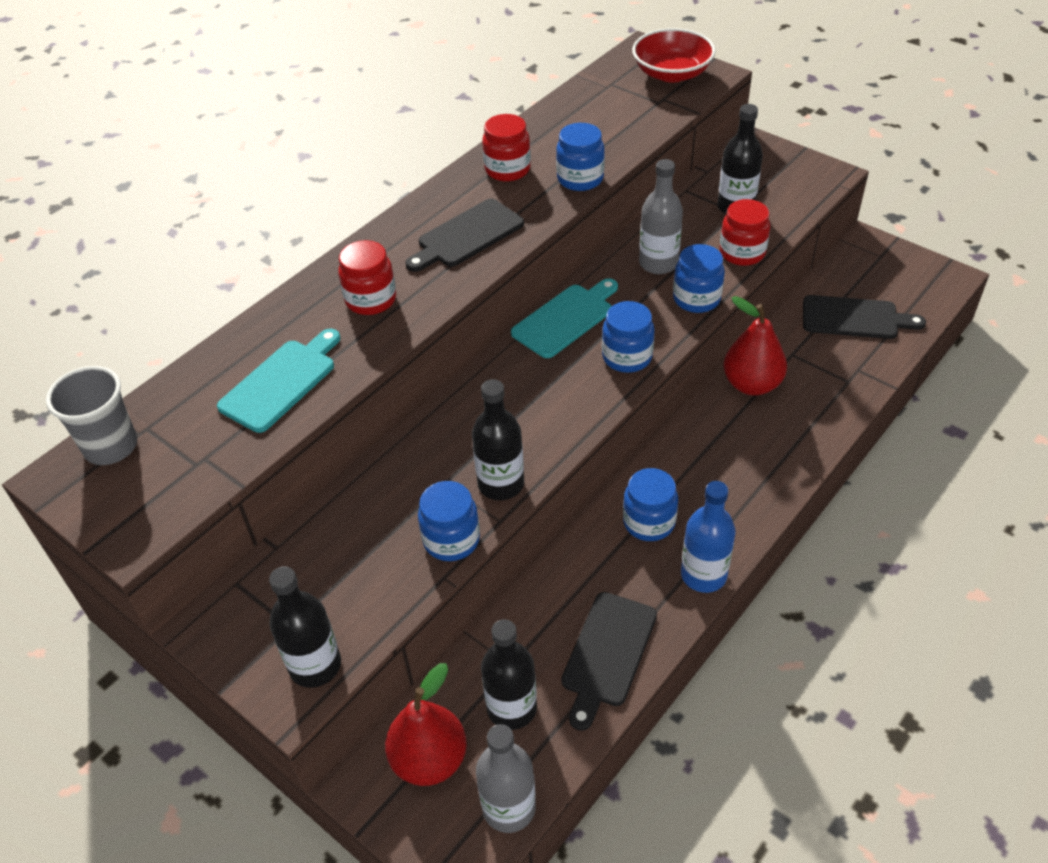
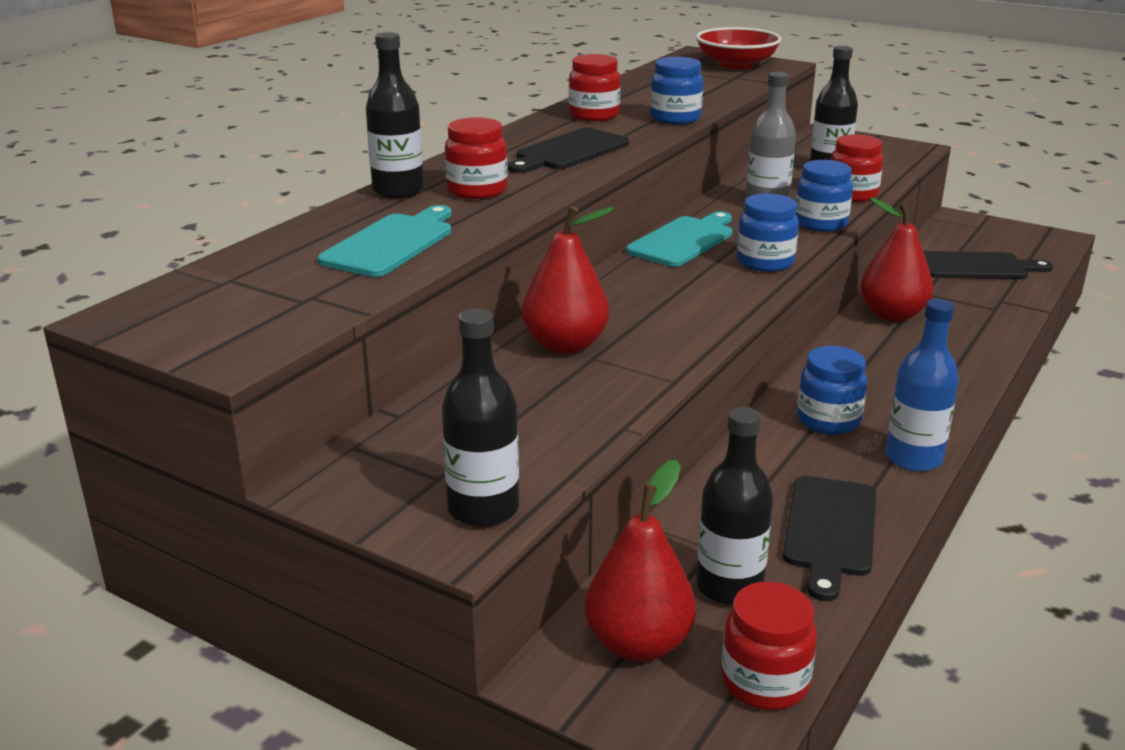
camera: 10 degrees left, 20 degrees down
grey cup [46,366,137,465] -> none
blue jar [418,481,480,561] -> none
black bottle [472,379,524,500] -> black bottle moved to [366,32,424,198]
grey bottle [476,724,536,833] -> red jar [722,582,817,710]
none -> red pear [522,206,614,354]

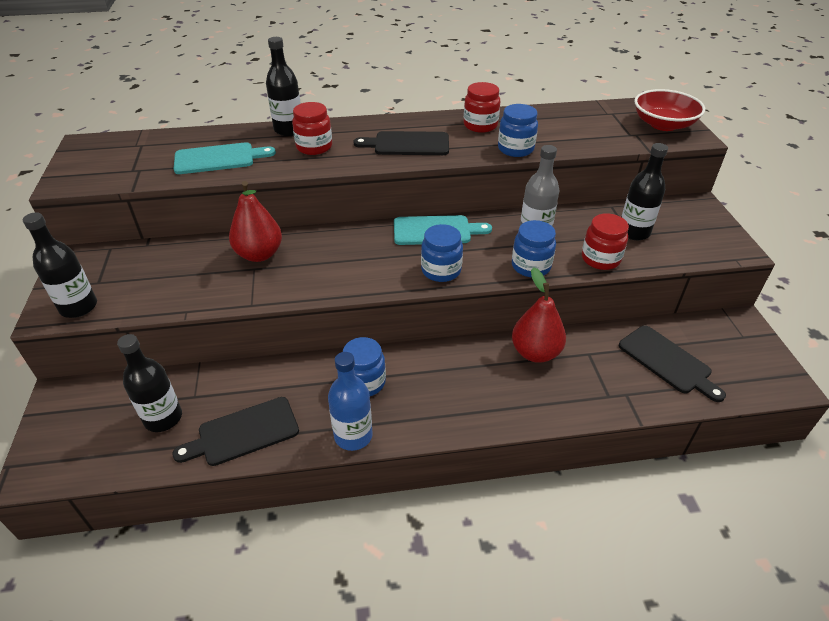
camera: 50 degrees right, 15 degrees up
red pear [585,459,696,662] -> none
red jar [722,582,817,710] -> none

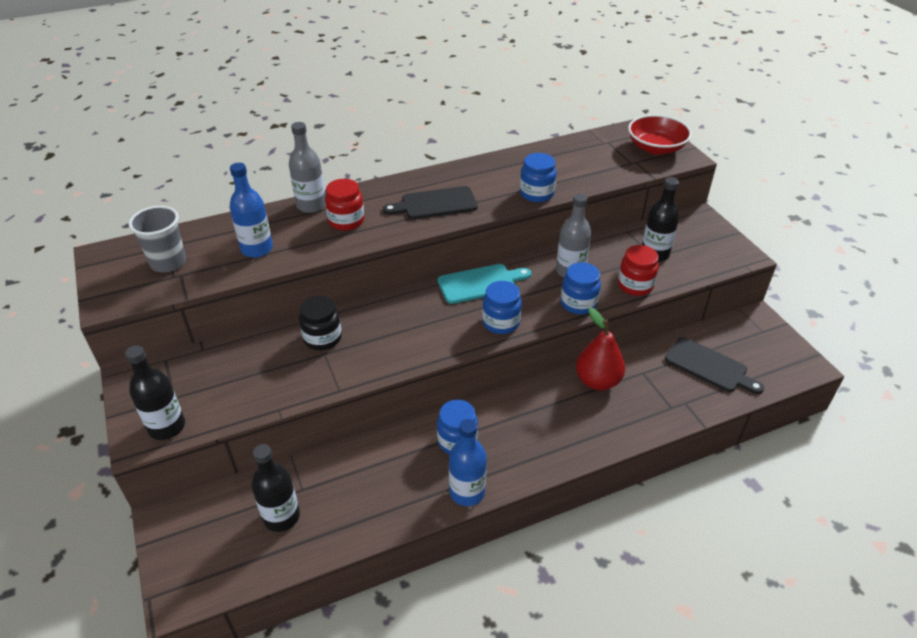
camera: 15 degrees left, 0 degrees up
black cutting board [173,397,299,466] -> none
turquoise cutting board [174,142,276,174] -> blue bottle [230,163,273,258]
red pear [229,181,282,262] -> black jar [299,296,342,350]
black bottle [266,37,301,136] -> grey bottle [289,122,326,213]
red jar [464,82,500,133] -> none
none -> grey cup [129,206,186,272]

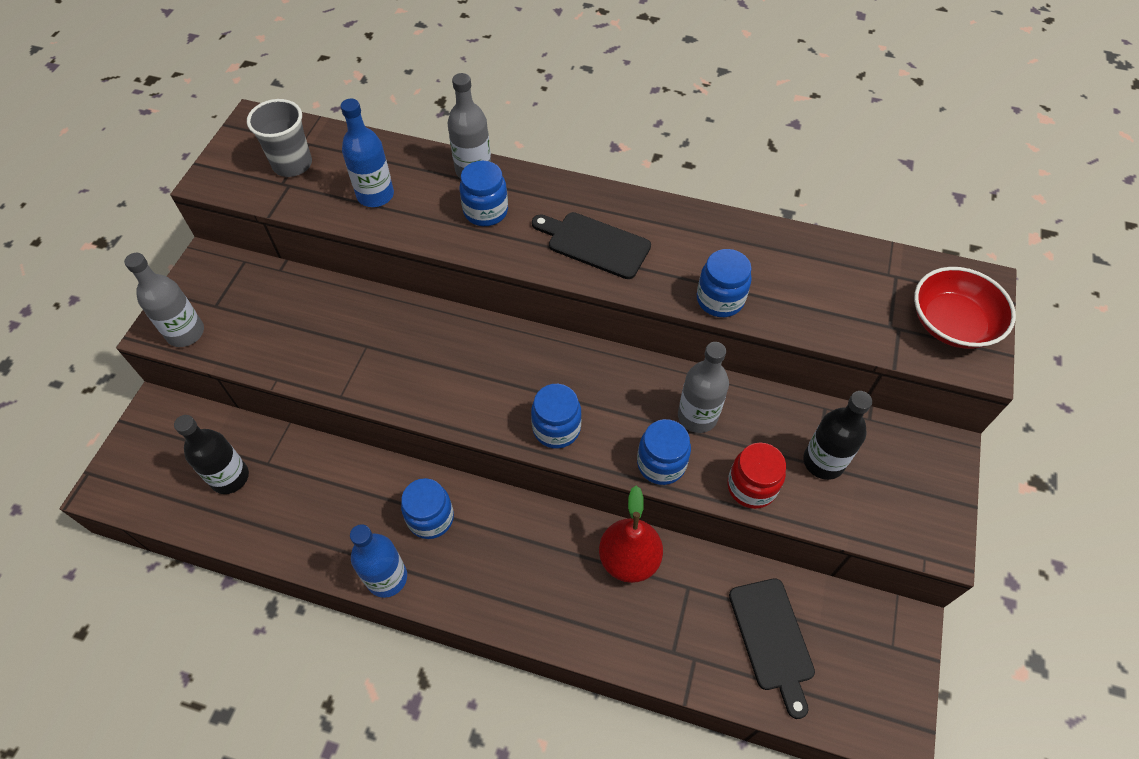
camera: 40 degrees right, 15 degrees up
black bottle [125,345,185,440] -> grey bottle [124,253,204,347]
black jar [299,296,342,350] -> none
red jar [325,179,364,231] -> blue jar [460,161,508,226]
turquoise cutting board [438,264,531,304] -> none

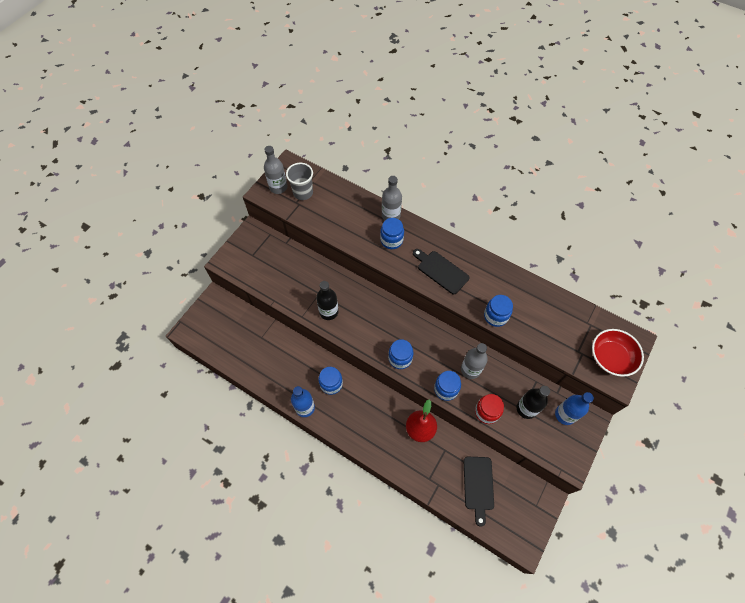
camera: 15 degrees right, 5 degrees up
grey bottle [124,253,204,347] -> grey bottle moved to [264,146,287,194]
black bottle [174,415,249,494] -> black bottle moved to [316,281,339,320]
blue bottle [341,99,394,207] -> blue bottle moved to [555,392,594,425]

